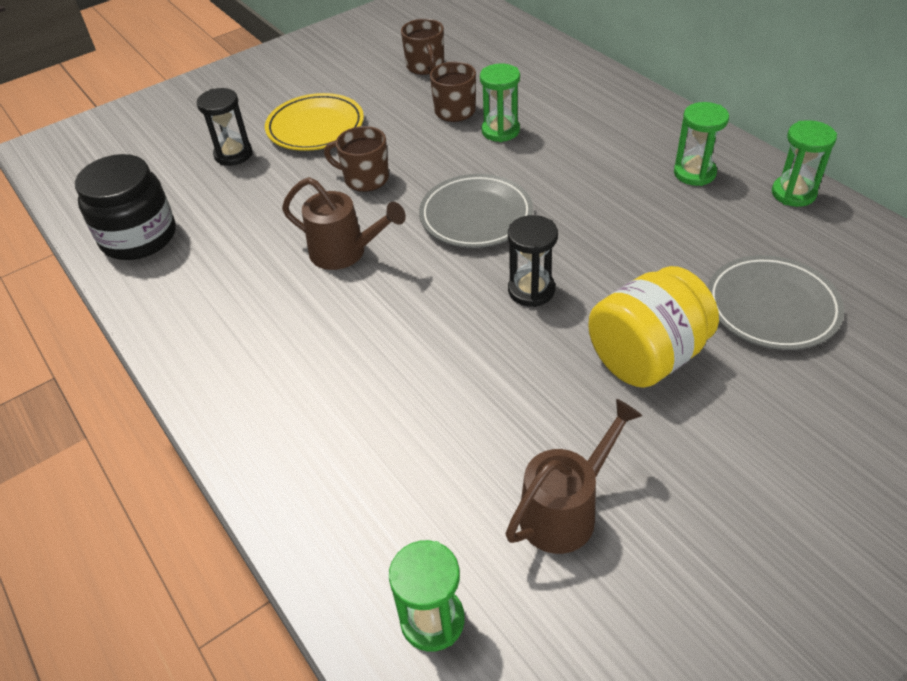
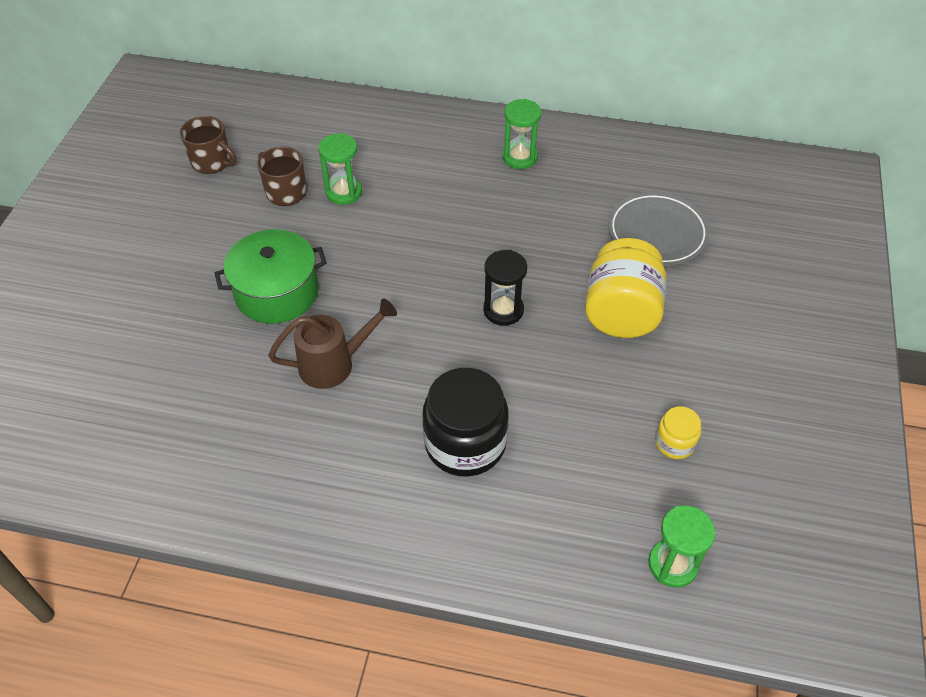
camera: 45 degrees left, 5 degrees up
black jar [75,154,176,260] -> black jar moved to [422,368,508,477]
black hourglass [197,88,253,166] -> none
yellow plate [265,93,364,151] -> none
brown mug [324,126,389,192] -> green pot [215,229,327,324]
grey plate [419,174,533,248] -> none
brown watering can [505,399,643,554] -> yellow jar [655,406,701,459]
green hourglass [772,120,837,207] -> none

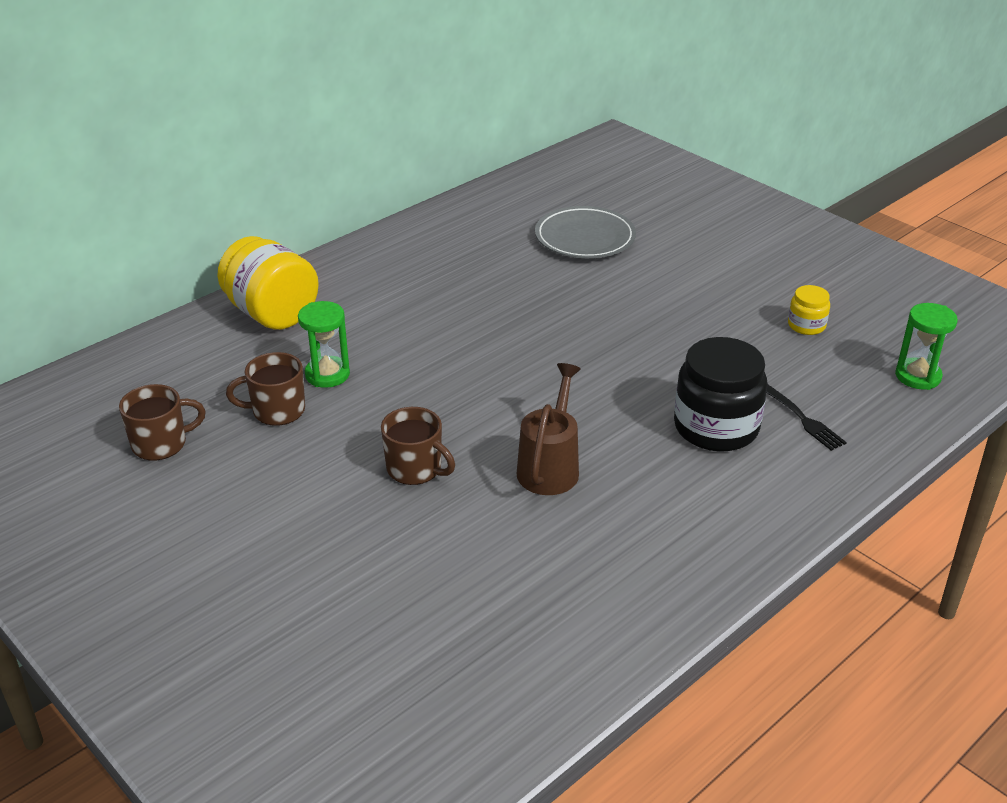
camera: 55 degrees left, 15 degrees down
green pot [215,229,327,324] -> brown mug [381,407,455,485]
black hourglass [483,250,527,326] -> none
green hourglass [503,99,541,169] -> none
yellow jar [585,238,666,338] -> yellow jar moved to [217,236,319,330]
none -> black fork [766,384,847,451]

